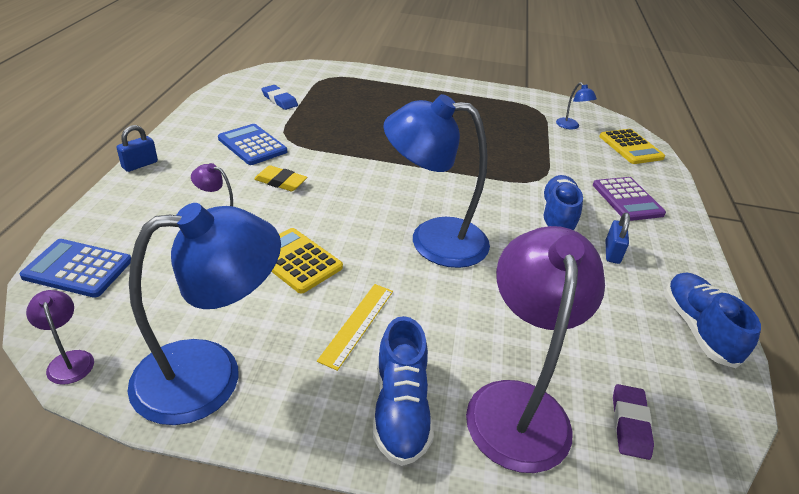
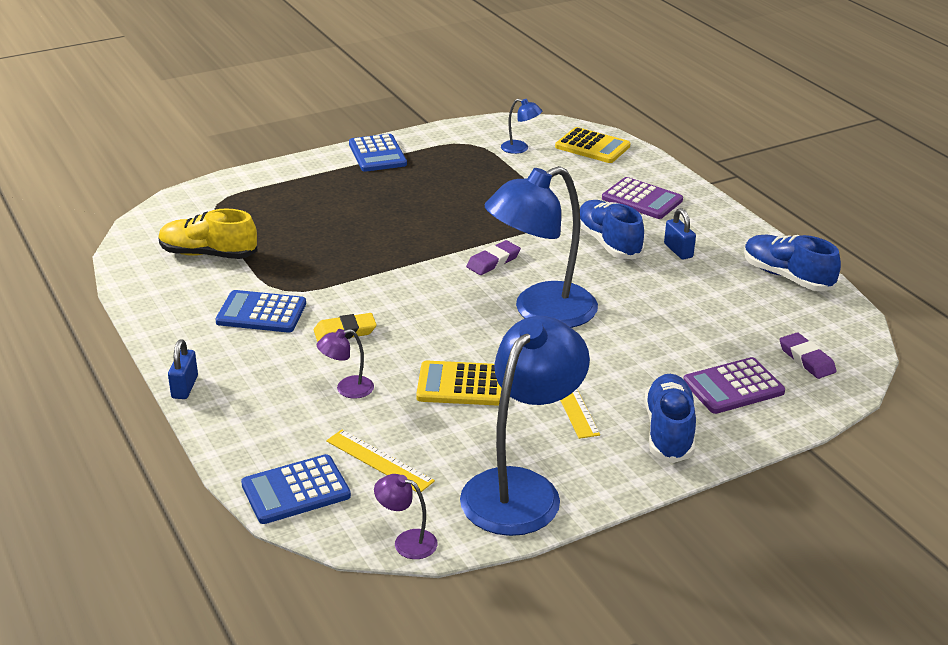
camera: 35 degrees left, 5 degrees down
blue eraser [261,85,298,110] -> yellow shoe [159,209,258,259]
blue shoe [373,316,434,466] -> blue shoe turned 135 degrees counterclockwise [644,374,696,463]
purple lamp [466,226,605,473] -> purple calculator [683,357,785,414]
none -> yellow ruler [326,430,435,492]
none -> blue calculator [349,134,407,172]
none -> purple eraser [466,240,521,275]

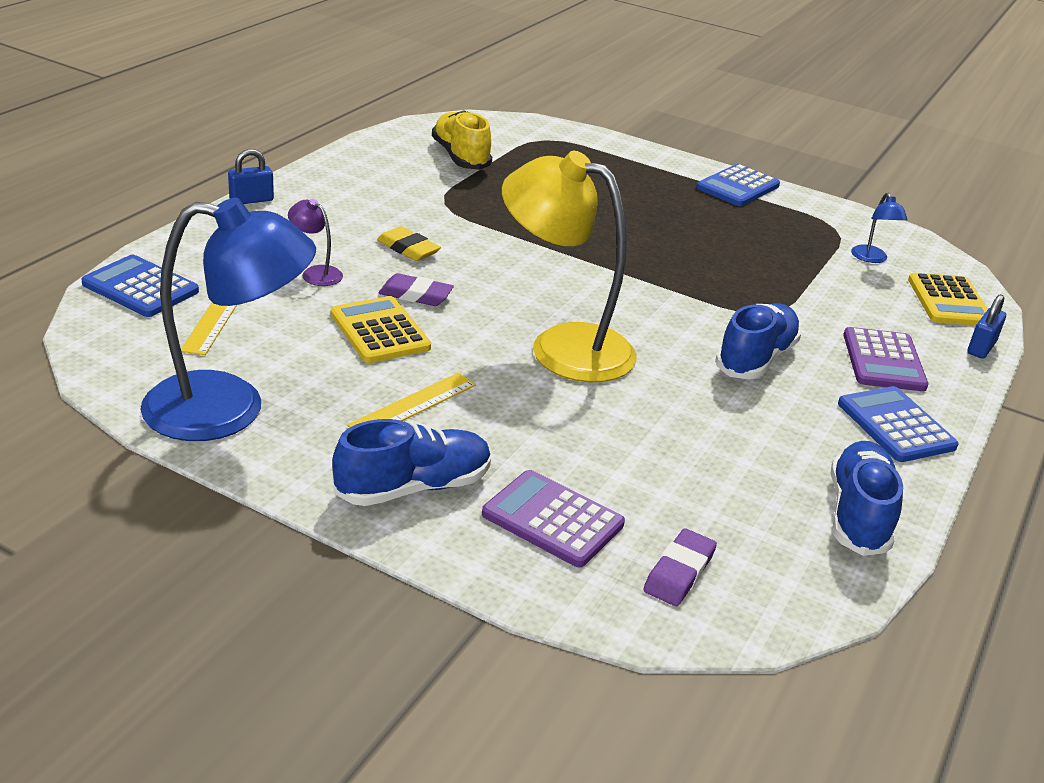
camera: 55 degrees right, 0 degrees up
blue calculator [215,290,306,332] -> blue calculator moved to [838,386,959,462]
purple lamp [374,474,438,559] -> none
purple eraser [466,240,521,275] -> purple eraser moved to [378,273,454,306]
blue lamp [485,166,598,328] -> yellow lamp [502,151,636,383]
blue padlock [664,208,696,260] -> blue padlock moved to [968,294,1006,359]

